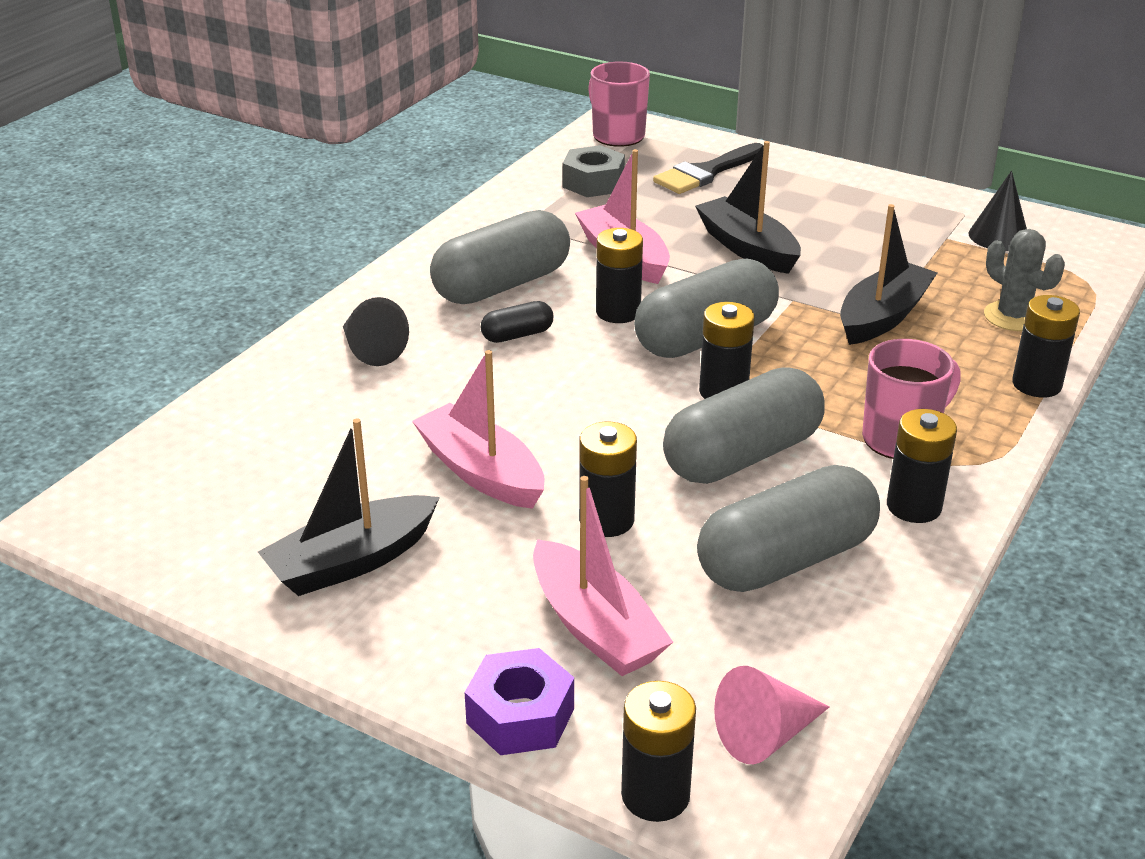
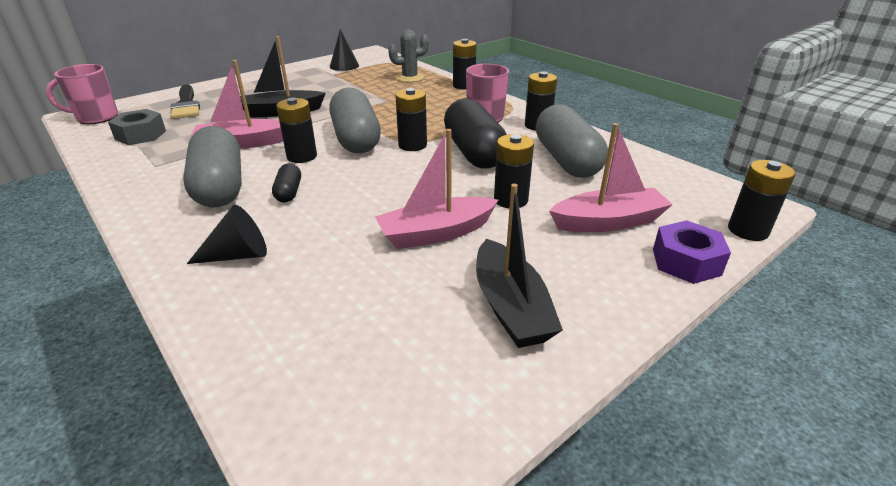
camera: 70 degrees left, 0 degrees up
grey capsule [663,367,825,484] -> black capsule [444,98,507,168]
pink cone [714,666,829,764] -> none
black boat [840,204,937,345] -> none

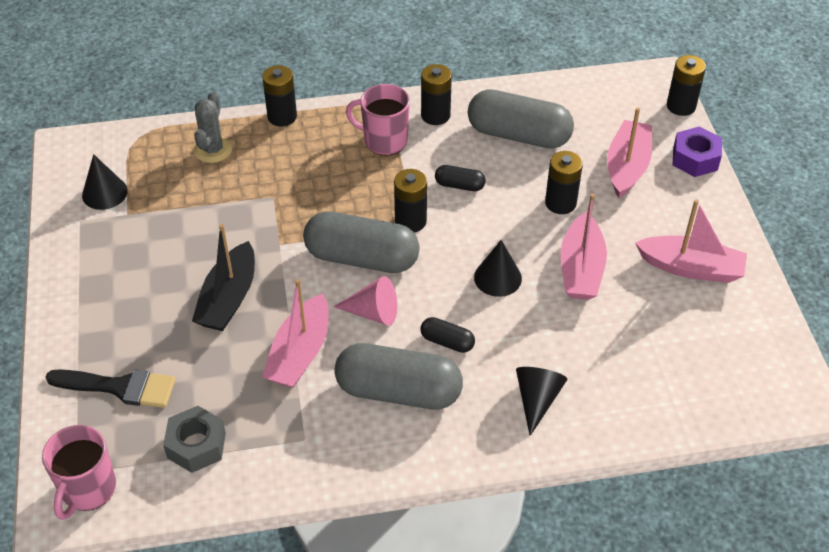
camera: 60 degrees left, 15 degrees up
black battery [276,98,317,163] -> pink cone [334,276,397,326]
black capsule [444,98,507,168] -> black capsule [435,165,486,191], size x0.46
black boat [476,184,563,348] -> pink boat [635,199,747,283]
none -> black cone [474,240,522,297]

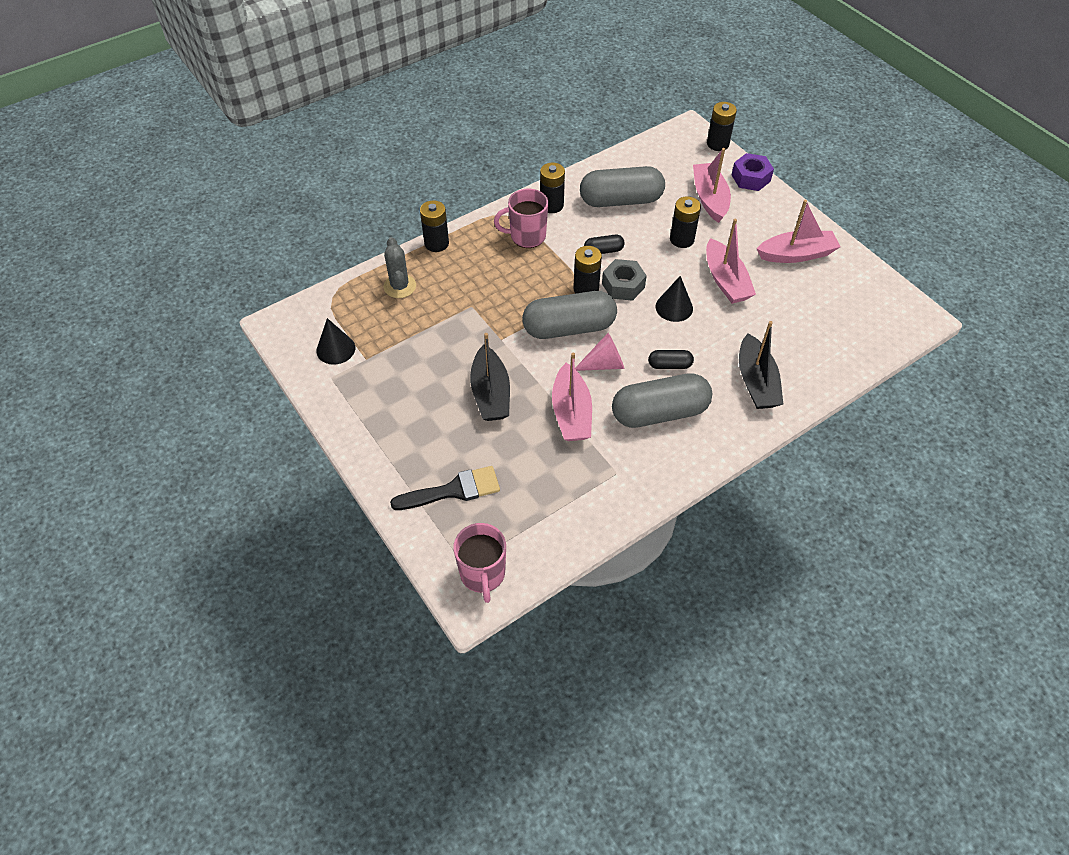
camera: 25 degrees left, 5 degrees up
grey nut [163,406,226,473] -> grey nut moved to [602,259,647,301]
black cone [516,367,567,436] -> black boat [739,321,783,409]

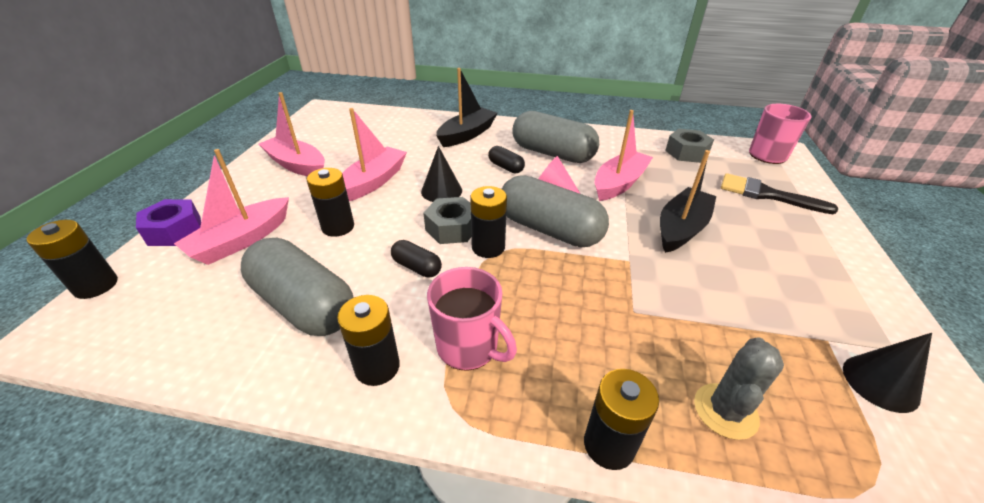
camera: 135 degrees left, 15 degrees down
none -> grey nut [665,129,714,163]

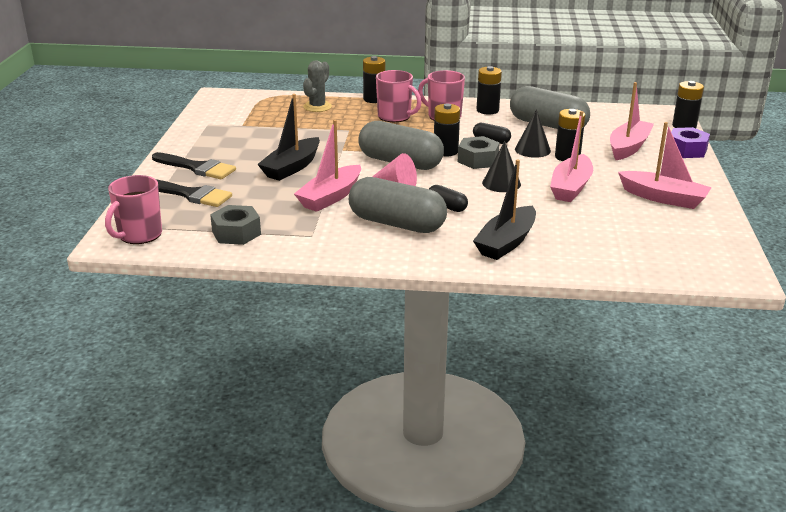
camera: 175 degrees right, 10 degrees down
black cone [843,333,932,413] -> black cone moved to [515,109,551,158]
none -> black brush [152,152,236,179]
none -> pink mug [376,70,422,122]

